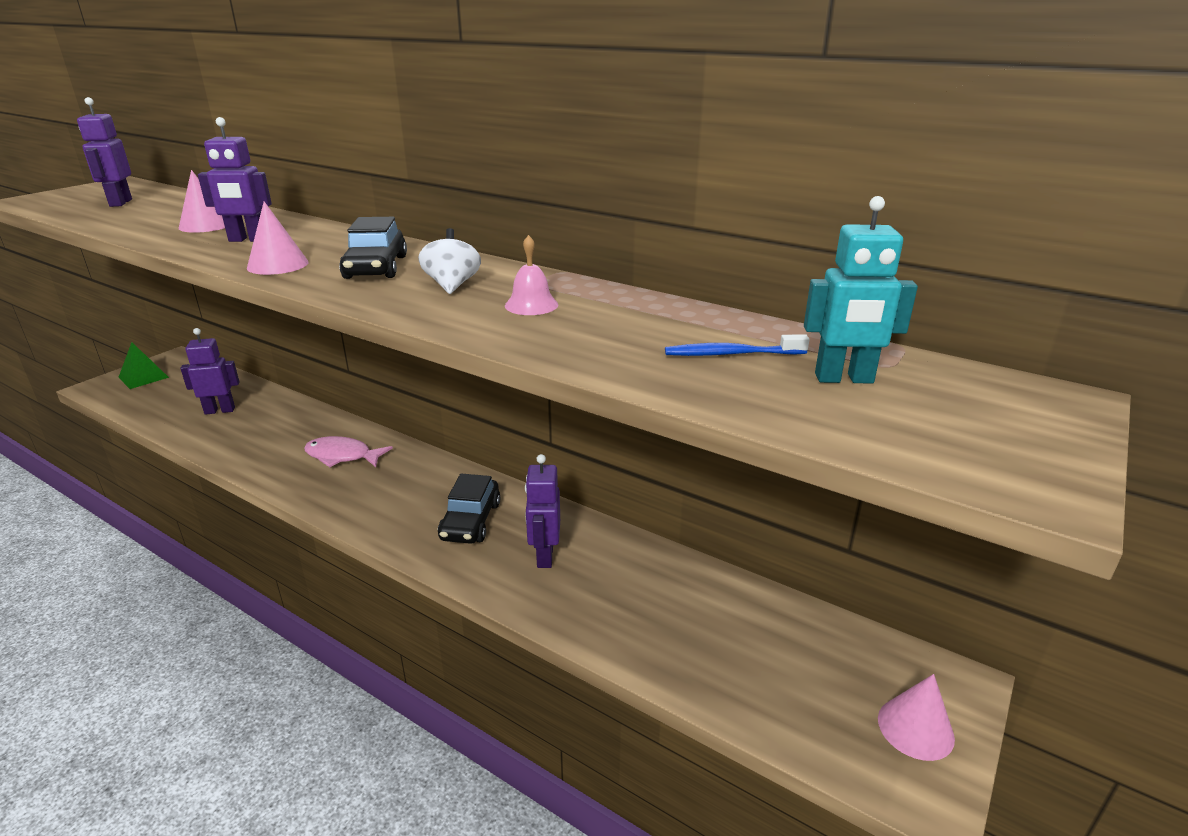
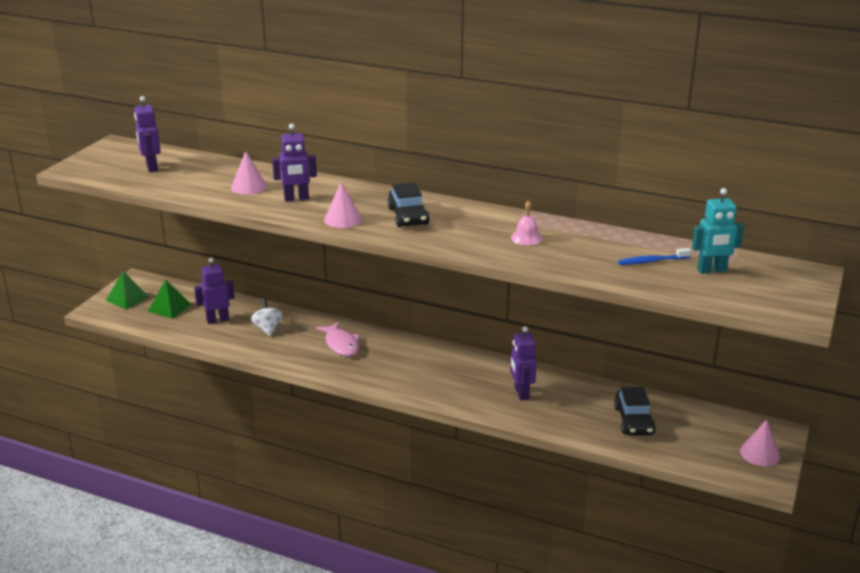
camera: 10 degrees left, 0 degrees up
pink fish [304,436,393,467] -> pink fish turned 120 degrees counterclockwise [316,321,359,356]
white spinning top [418,228,481,294] -> white spinning top moved to [251,299,283,336]
black car [438,474,501,544] -> black car moved to [614,387,656,436]
none -> green pyramid [148,280,191,319]

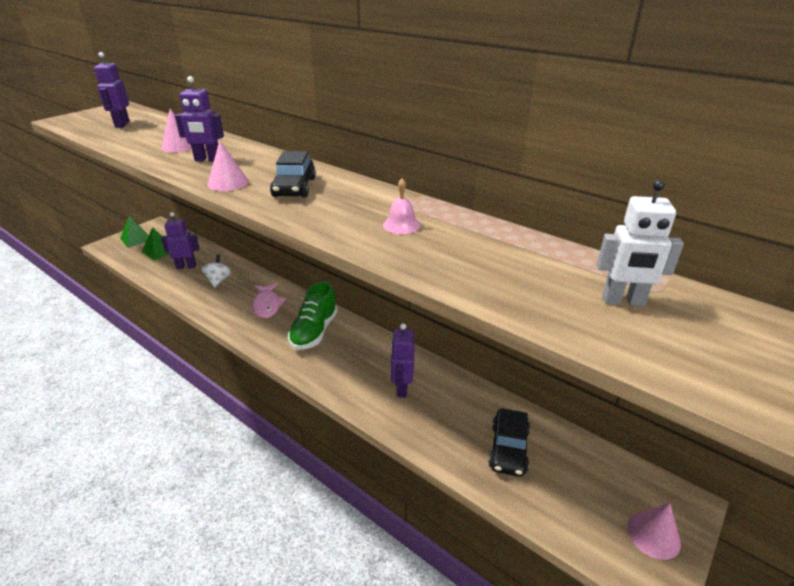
camera: 15 degrees right, 5 degrees up
blue toothbrush [618,248,691,265] -> none
turquoise robot [692,188,744,274] -> white robot [597,180,684,307]
none -> green shoe [288,281,338,350]

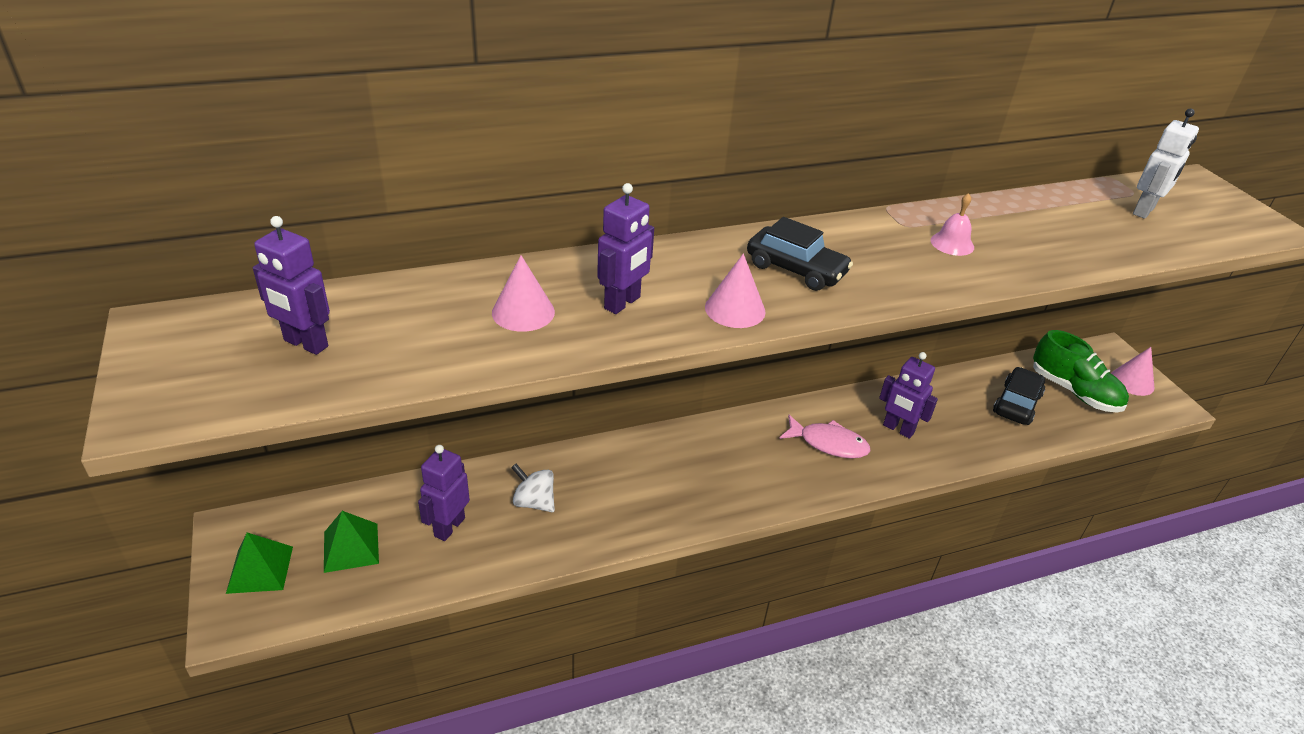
camera: 60 degrees left, 5 degrees up
pink fish [252,283,286,318] -> pink fish moved to [779,415,871,458]
green shoe [288,281,338,350] -> green shoe moved to [1033,330,1129,412]
black car [488,408,530,477] -> black car turned 105 degrees counterclockwise [993,367,1045,425]

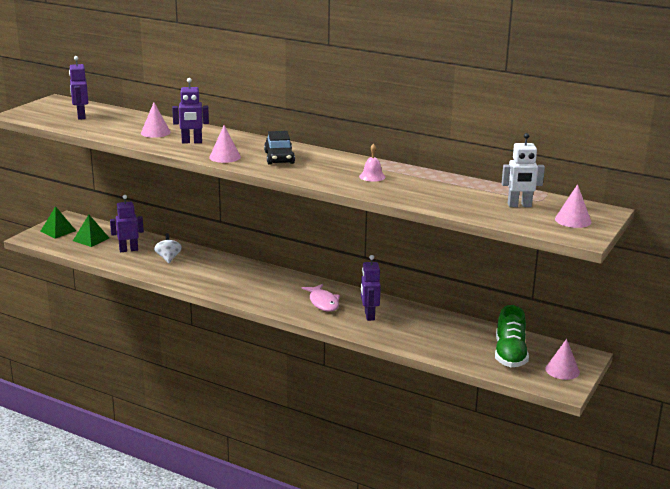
camera: 50 degrees right, 15 degrees down
black car [993,367,1045,425] -> none
none -> pink cone [555,184,591,228]

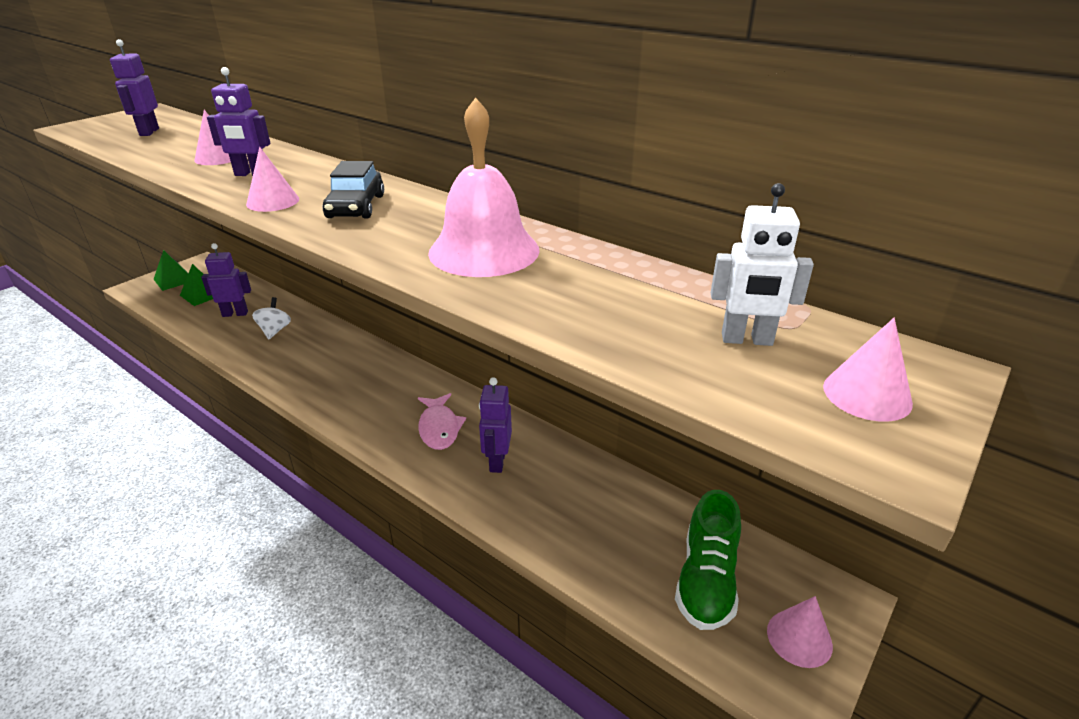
camera: 10 degrees right, 10 degrees up
pink bell [359,144,386,182] -> pink bell [428,98,540,277], size x2.34

